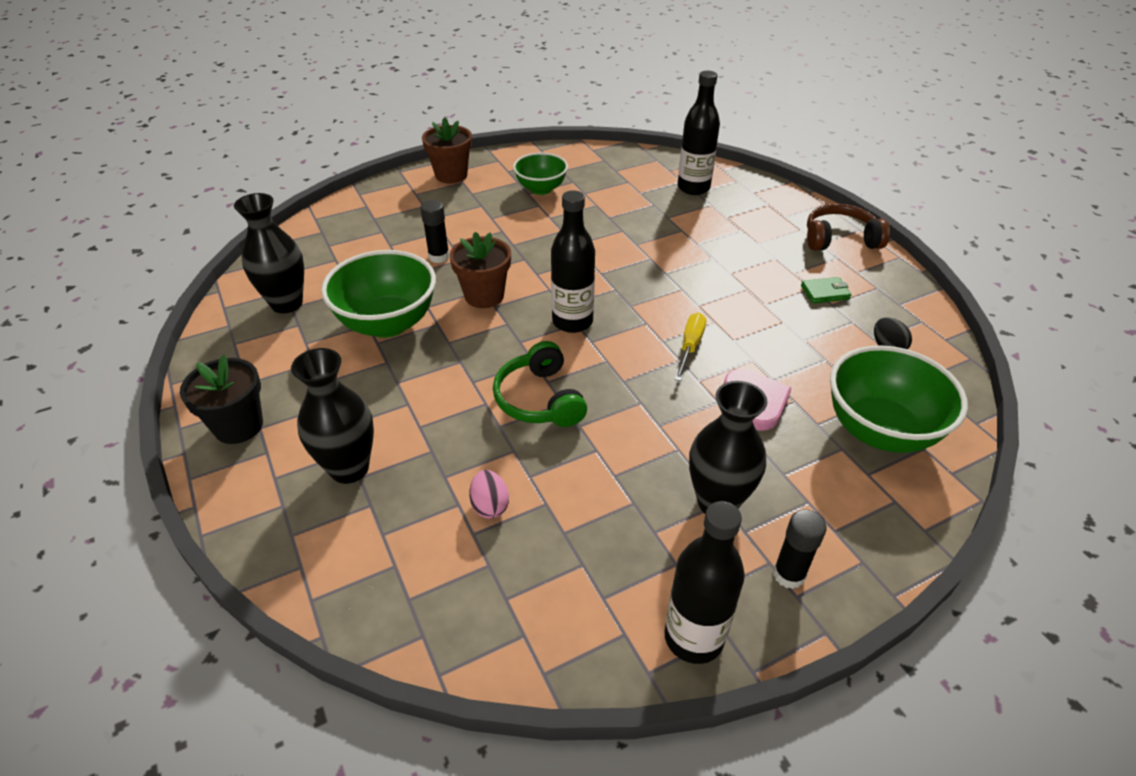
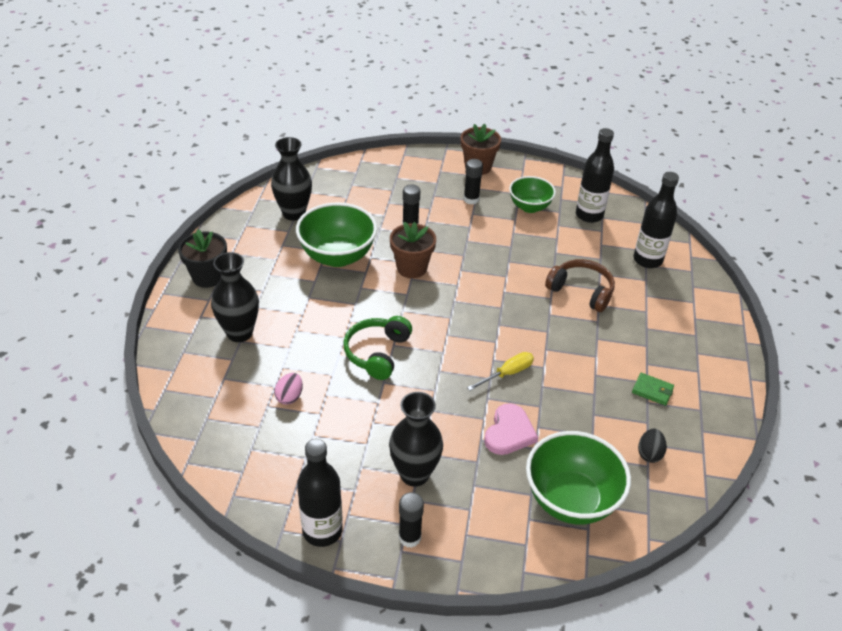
camera: 35 degrees right, 0 degrees up
black bottle [551,190,595,333] -> black bottle moved to [576,128,614,223]
brown headphones [807,204,890,251] -> brown headphones moved to [545,259,615,312]
none -> black glue stick [464,159,483,205]

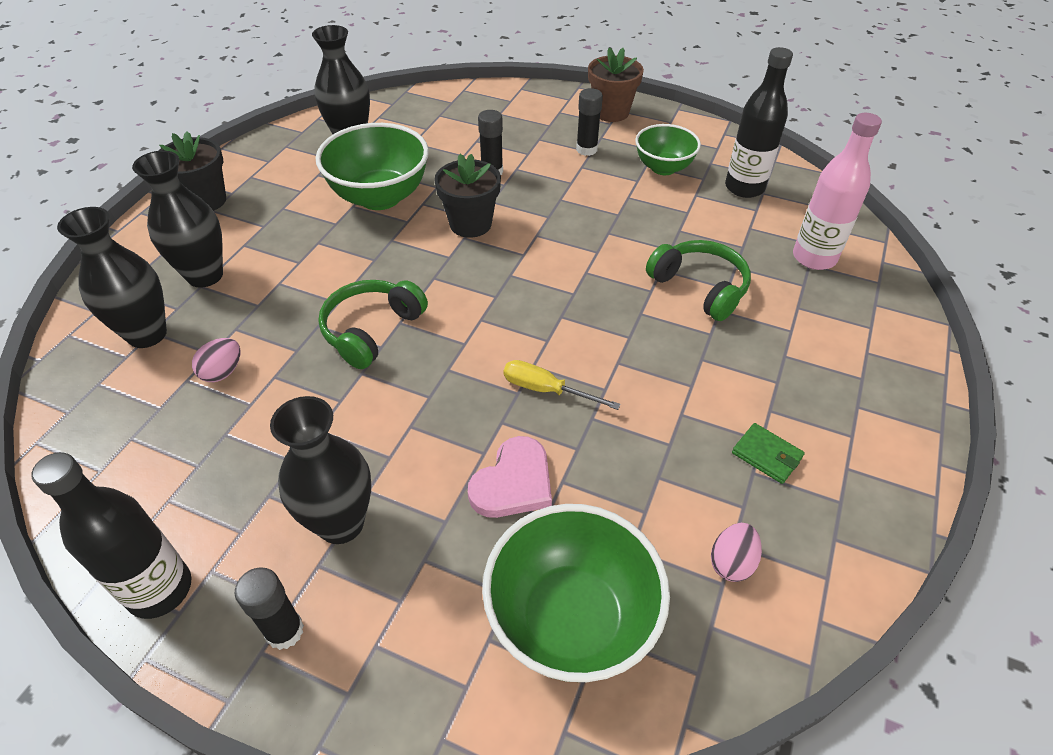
camera: 15 degrees right, 5 degrees up
brown flower pot [390,222,436,278] -> black flower pot [434,154,501,238]
yellow screwdriver [467,352,534,391] -> yellow screwdriver turned 135 degrees counterclockwise [504,360,621,410]
brown headphones [545,259,615,312] -> green headphones [646,240,751,321]
black bottle [634,172,679,268] -> pink bottle [793,113,882,270]
black egg [638,429,667,463] -> pink egg [711,523,762,582]
none -> black vase [57,207,167,348]

